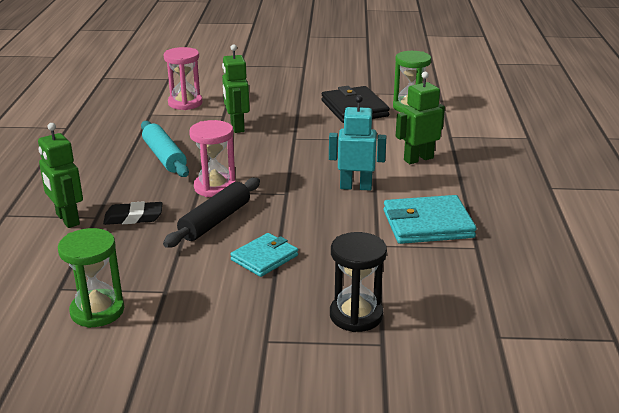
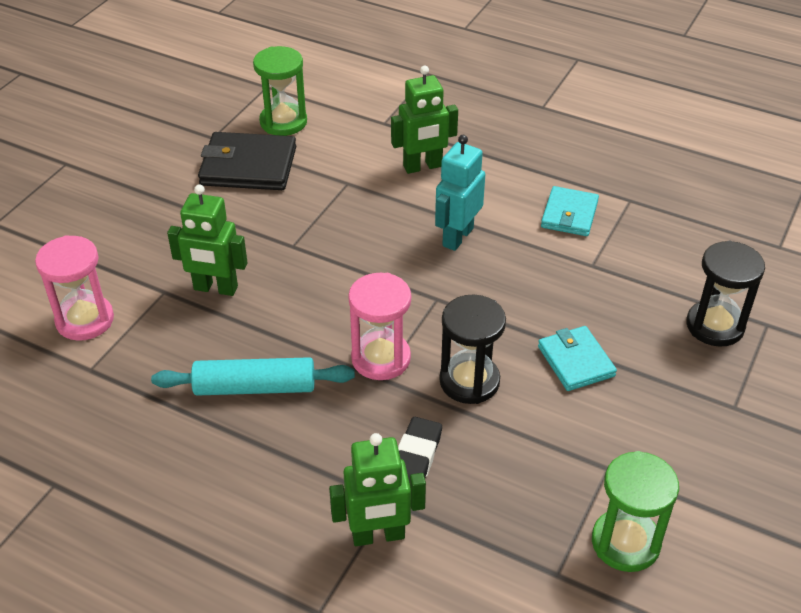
camera: 65 degrees left, 15 degrees up
black rolling pin [163,178,260,248] -> black hourglass [439,295,506,404]
turquoise wallet [384,195,477,244] -> turquoise wallet [541,186,599,236], size x0.64
green robot [396,72,445,164] -> green robot turned 105 degrees counterclockwise [391,66,458,174]

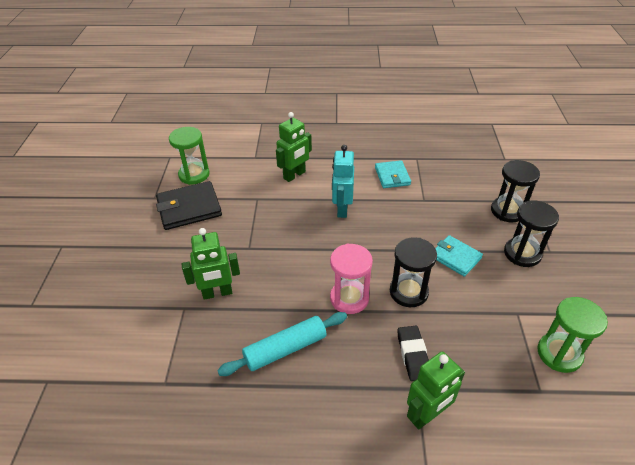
camera: 25 degrees left, 0 degrees up
pink hourglass [35,235,114,341] -> none
none -> black hourglass [504,201,559,267]

